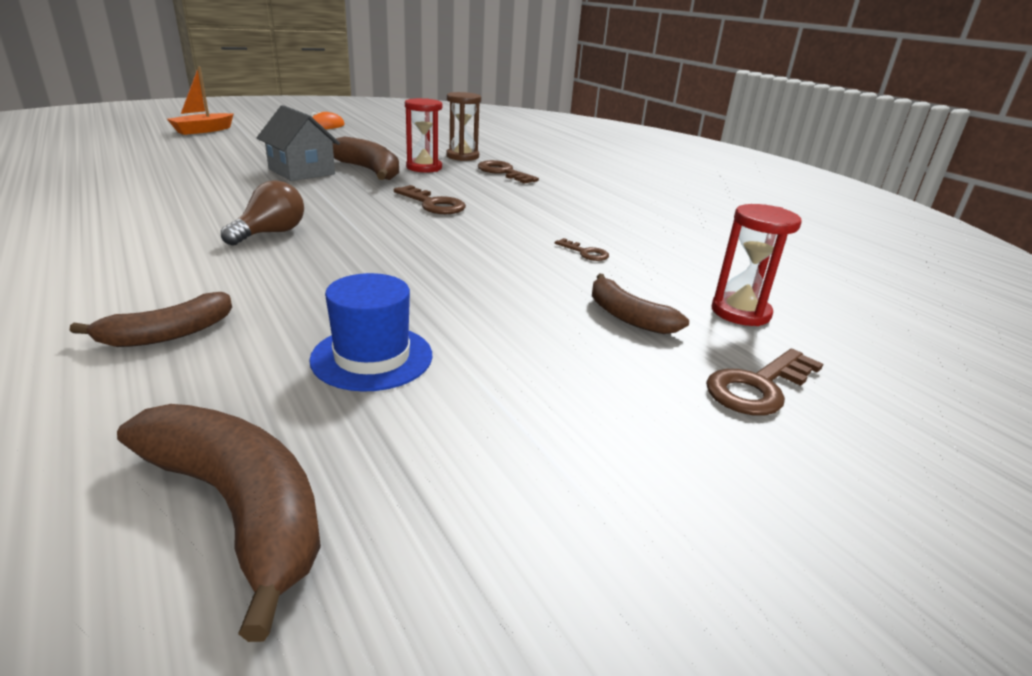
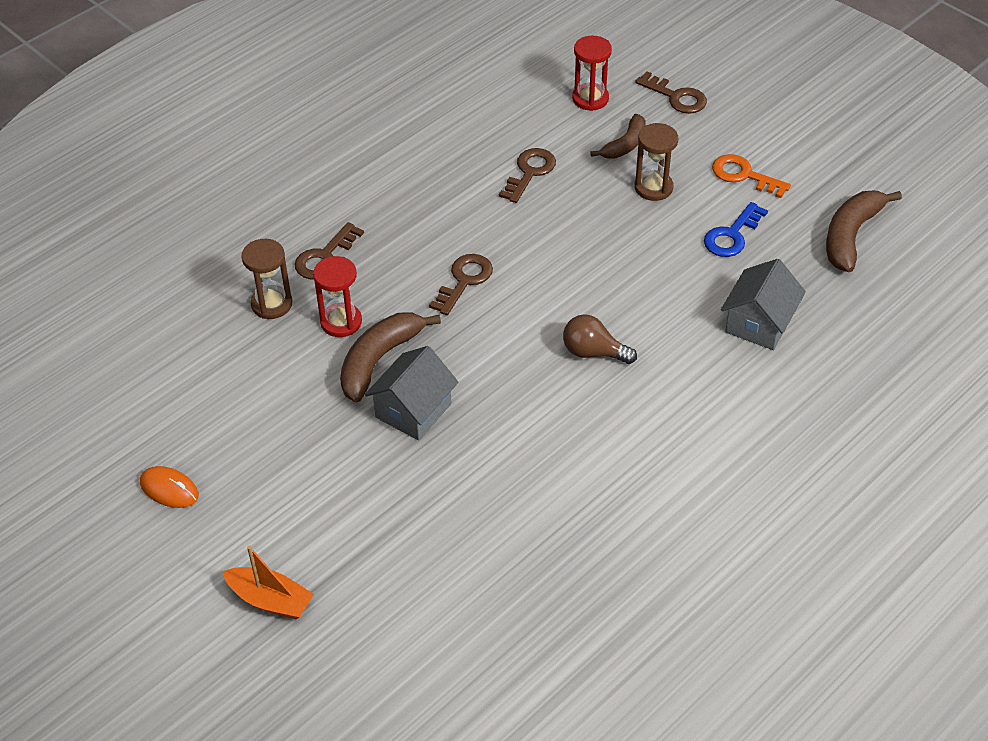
camera: 100 degrees left, 20 degrees up
brown banana [70,292,232,347] -> grey house [721,259,806,350]
blue hat [309,273,432,392] -> blue key [704,202,768,257]
brown key [555,238,609,261] -> brown key [499,148,556,203], size x1.72
none -> brown hourglass [635,123,678,201]
none -> orange key [712,154,791,198]

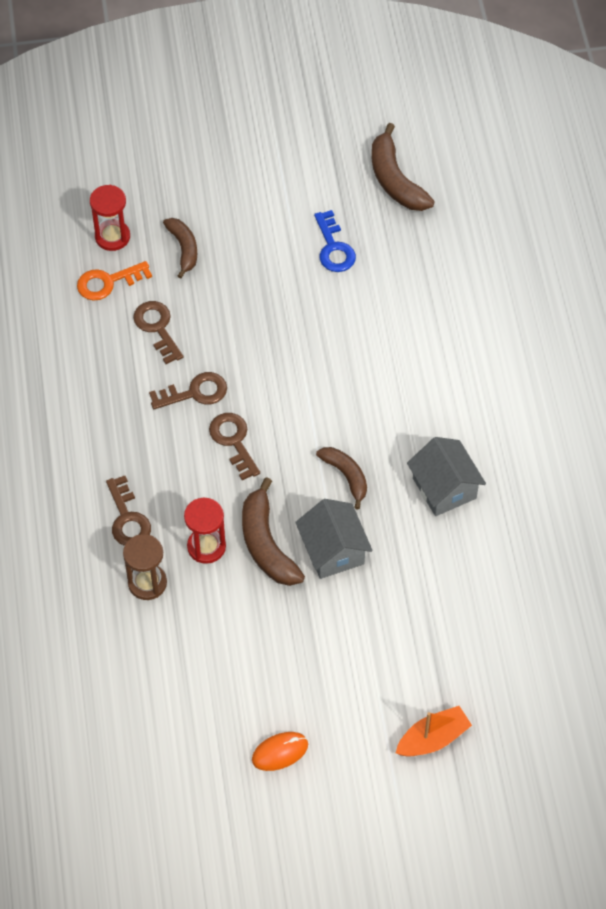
camera: 55 degrees left, 10 degrees up
brown light bulb [563,314,637,364] -> none
brown key [635,71,707,114] -> brown key moved to [149,372,227,409]
brown hourglass [635,123,678,201] -> none
orange key [712,154,791,198] -> orange key moved to [77,261,152,301]
grey house [721,259,806,350] -> grey house moved to [407,437,486,516]
none -> brown banana [316,447,367,510]

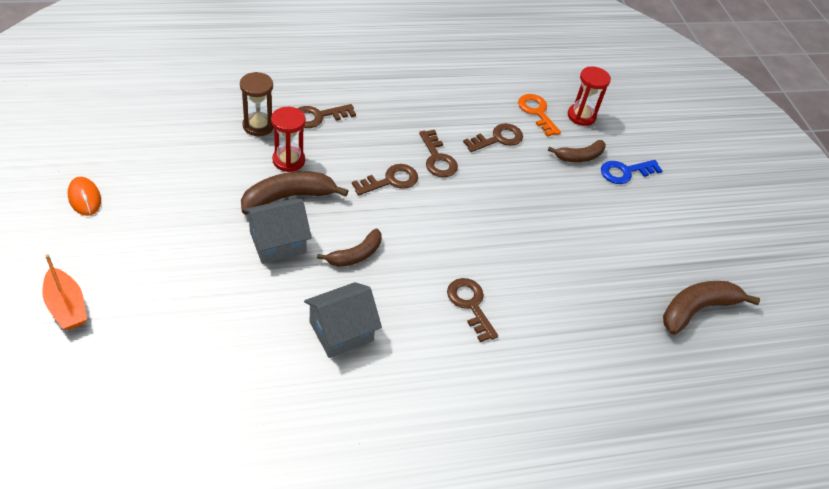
camera: 80 degrees right, 10 degrees down
blue key [314,210,356,272] -> blue key moved to [601,160,663,184]
none -> brown key [447,278,498,342]

